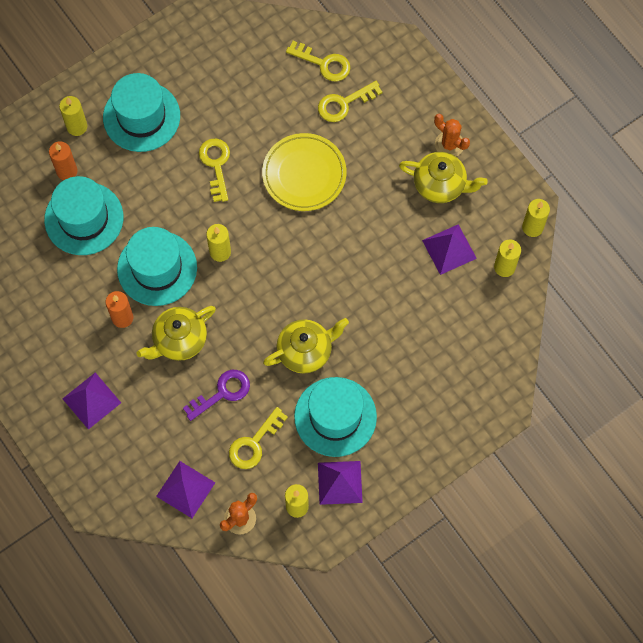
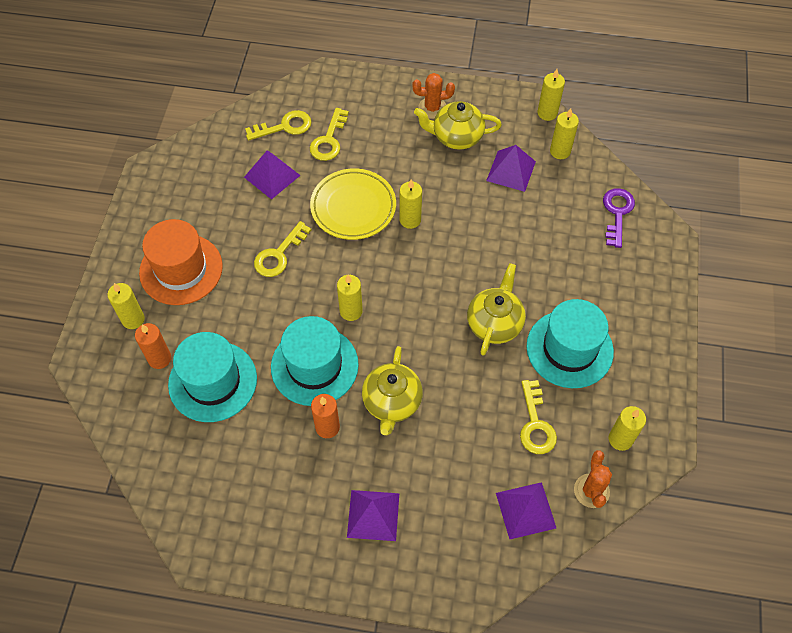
camera: 45 degrees left, 10 degrees down
turquoise hat [103,73,180,152] -> orange hat [139,219,223,305]
purple key [183,370,250,421] -> purple key moved to [603,188,635,248]
yellow key [199,139,230,202] -> yellow key turned 90 degrees counterclockwise [254,221,311,277]
purple pyramid [318,461,363,505] -> purple pyramid moved to [244,150,301,200]
yellow teapot [399,152,488,203] -> yellow teapot turned 150 degrees counterclockwise [414,101,502,150]
none -> yellow candle [399,179,422,229]

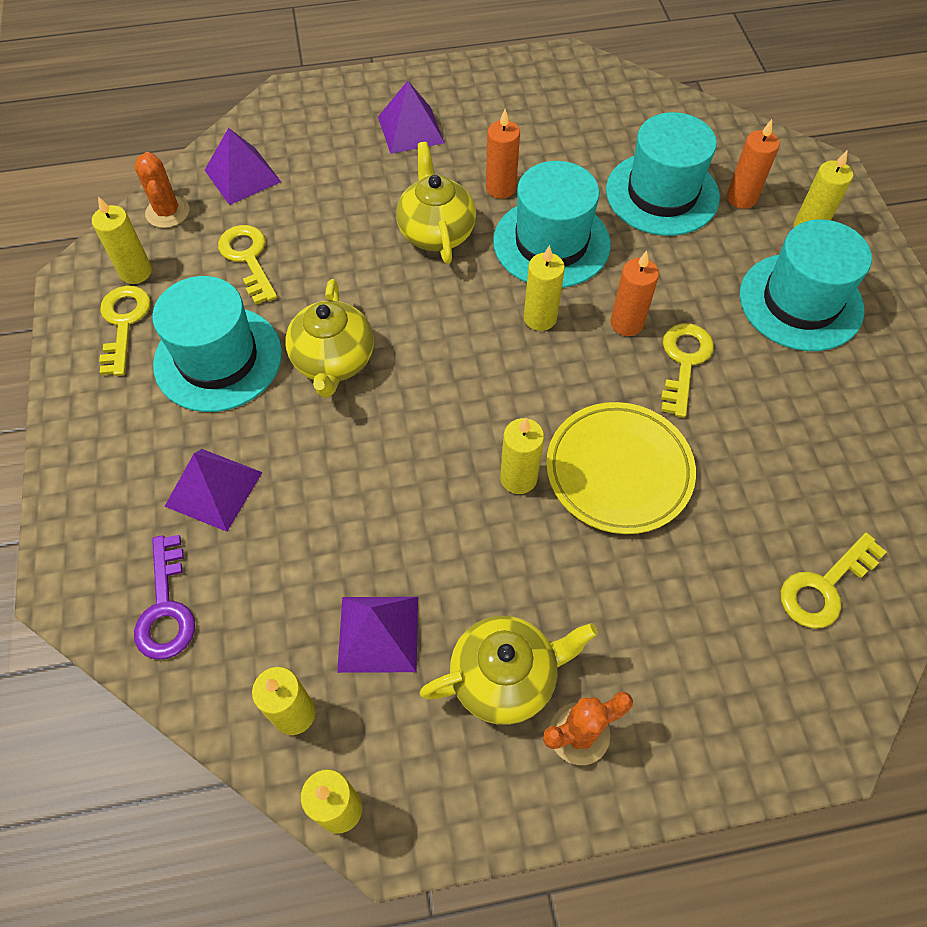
camera: 160 degrees right, 0 degrees up
orange hat [139,219,223,305] -> turquoise hat [740,220,872,351]
purple pyramid [244,150,301,200] -> purple pyramid moved to [164,449,263,532]
yellow key [310,108,349,161] -> yellow key moved to [99,286,150,376]
none -> orange candle [610,251,659,336]

